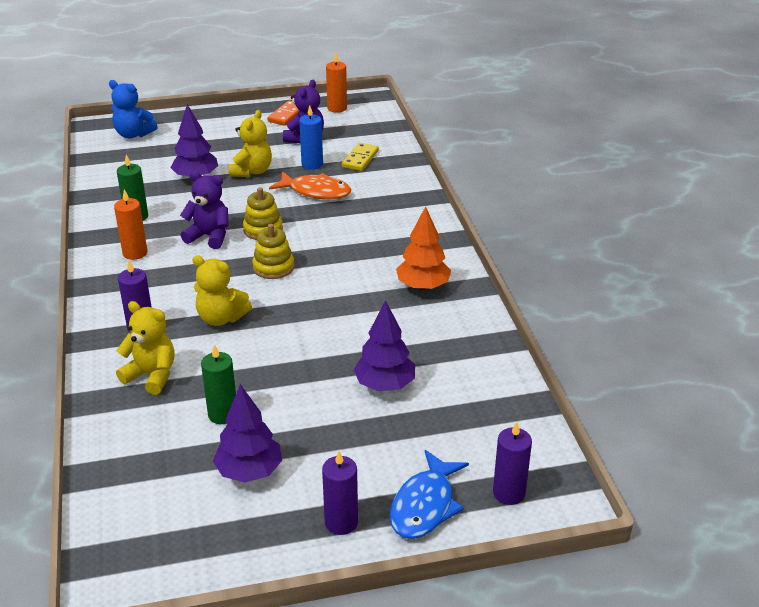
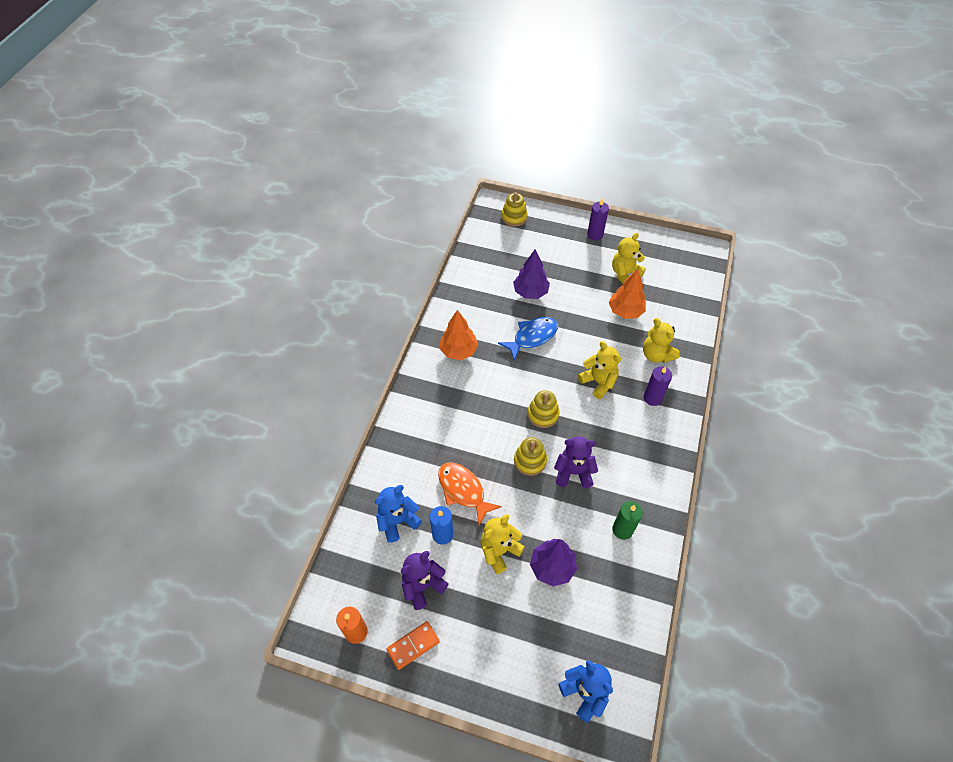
camera: 150 degrees left, 20 degrees up
orange candle [114,189,147,260] -> none
purple teddy bear [180,171,229,249] -> purple teddy bear turned 135 degrees clockwise [554,437,598,488]
green candle [201,344,236,424] -> orange tree [609,269,646,319]
purple tree [213,384,282,483] -> yellow teddy bear [612,233,646,284]
yellow domino [342,143,379,171] -> blue teddy bear [375,485,422,543]
blue fish [390,450,469,539] -> blue fish moved to [498,317,558,361]
purple candle [493,422,532,505] -> yellow stacking toy [501,192,528,226]

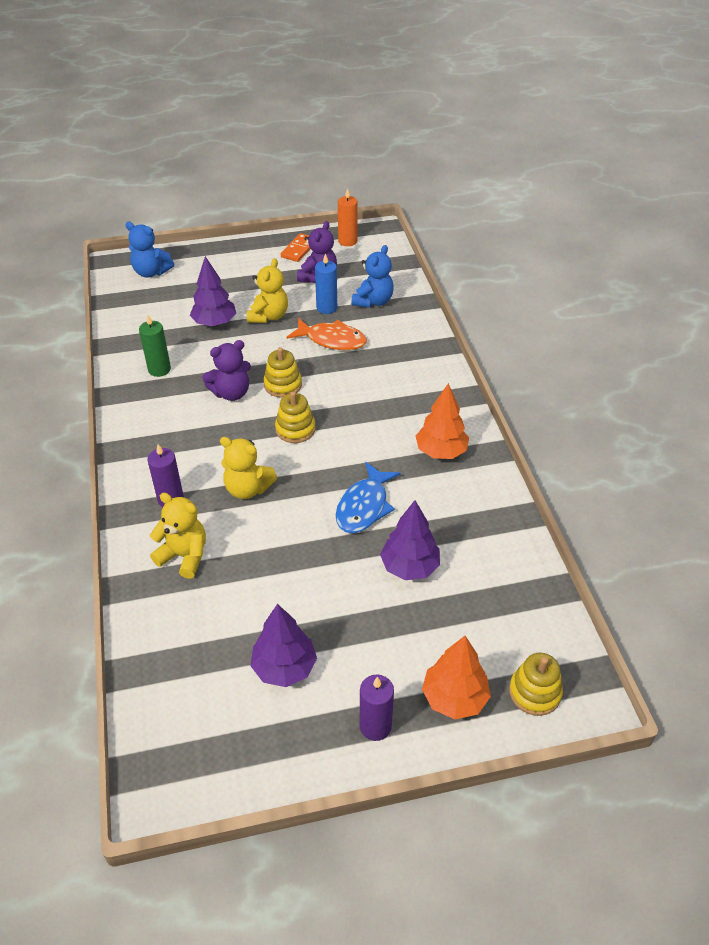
camera: 150 degrees right, 10 degrees down
orange tree [609,269,646,319] -> orange tree moved to [422,636,491,719]
yellow teddy bear [612,233,646,284] -> purple tree [250,604,317,687]

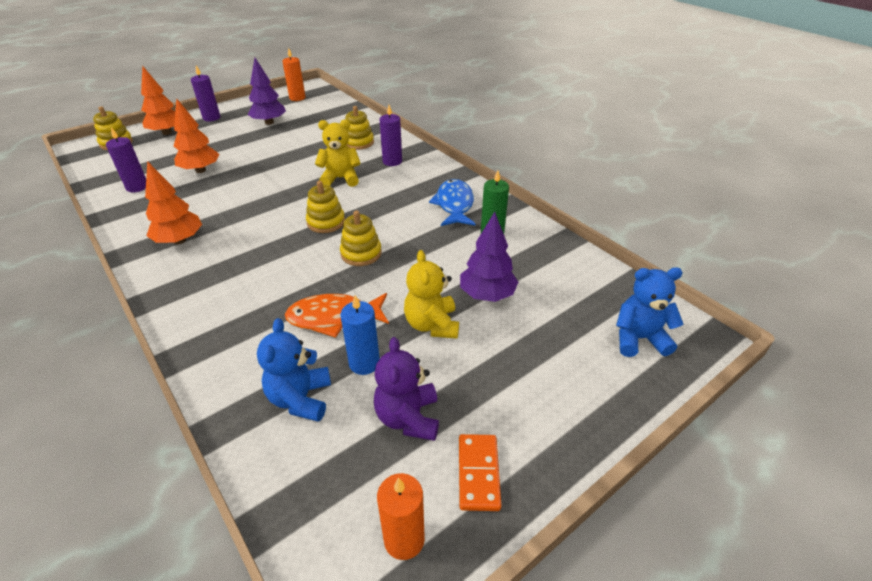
camera: 155 degrees right, 5 degrees down
yellow teddy bear [150,493,206,579] -> yellow stacking toy [345,106,374,150]
purple teddy bear [202,340,251,401] -> none
blue fish [336,462,401,533] -> blue fish moved to [429,179,475,226]
purple tree [380,500,440,580] -> orange tree [174,98,220,173]
none -> purple candle [106,127,146,192]
none -> orange candle [282,47,305,101]

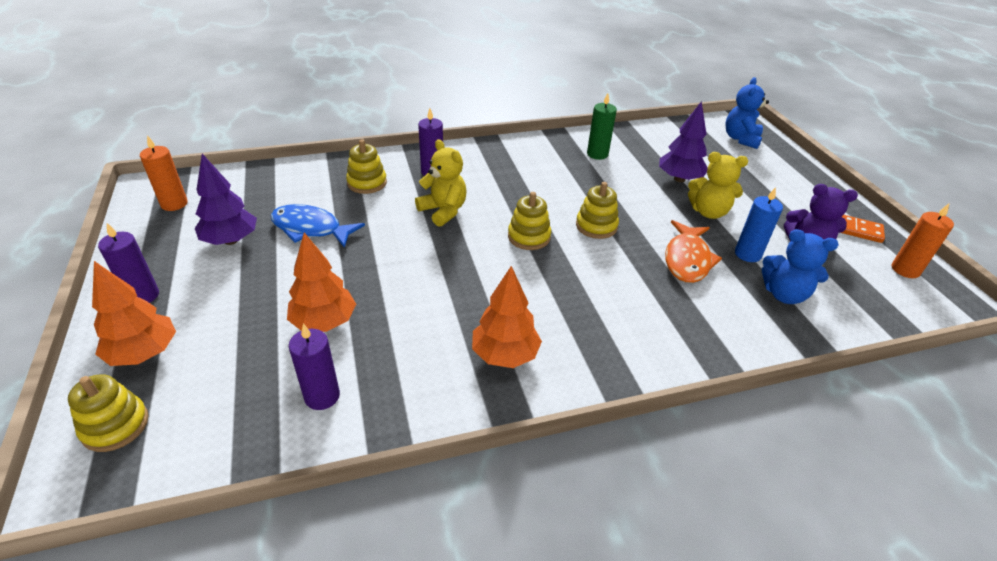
camera: 70 degrees left, 0 degrees up
yellow teddy bear [315,120,361,187] -> yellow teddy bear turned 120 degrees clockwise [415,139,467,227]
blue fish [429,179,475,226] -> blue fish moved to [271,204,365,248]

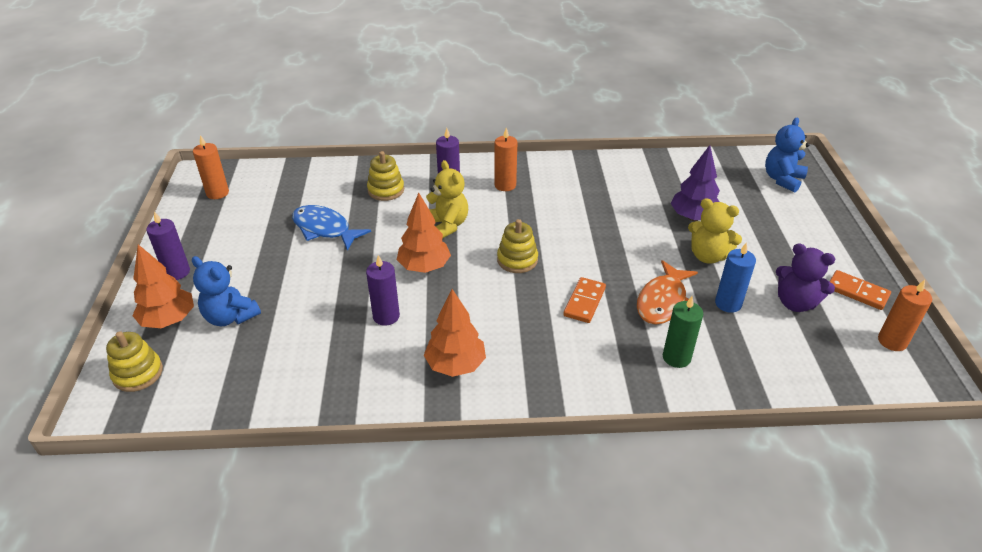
camera: 15 degrees right, 0 degrees up
purple tree [195,154,257,245] -> none
orange tree [287,232,356,332] -> orange tree moved to [397,193,451,273]
purple candle [289,324,340,410] -> purple candle moved to [366,255,400,326]
yellow stacking toy [576,182,619,239] -> none
green candle [587,93,617,160] -> green candle moved to [663,296,703,368]
blue teddy bear [762,229,838,304] -> blue teddy bear moved to [192,256,261,326]
none -> orange candle [494,128,517,191]
none -> orange domino [563,277,606,323]

